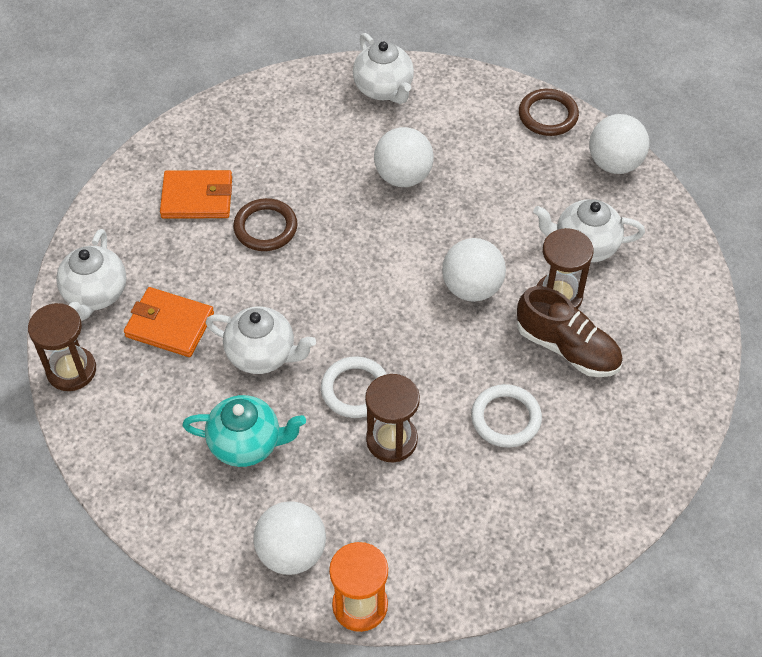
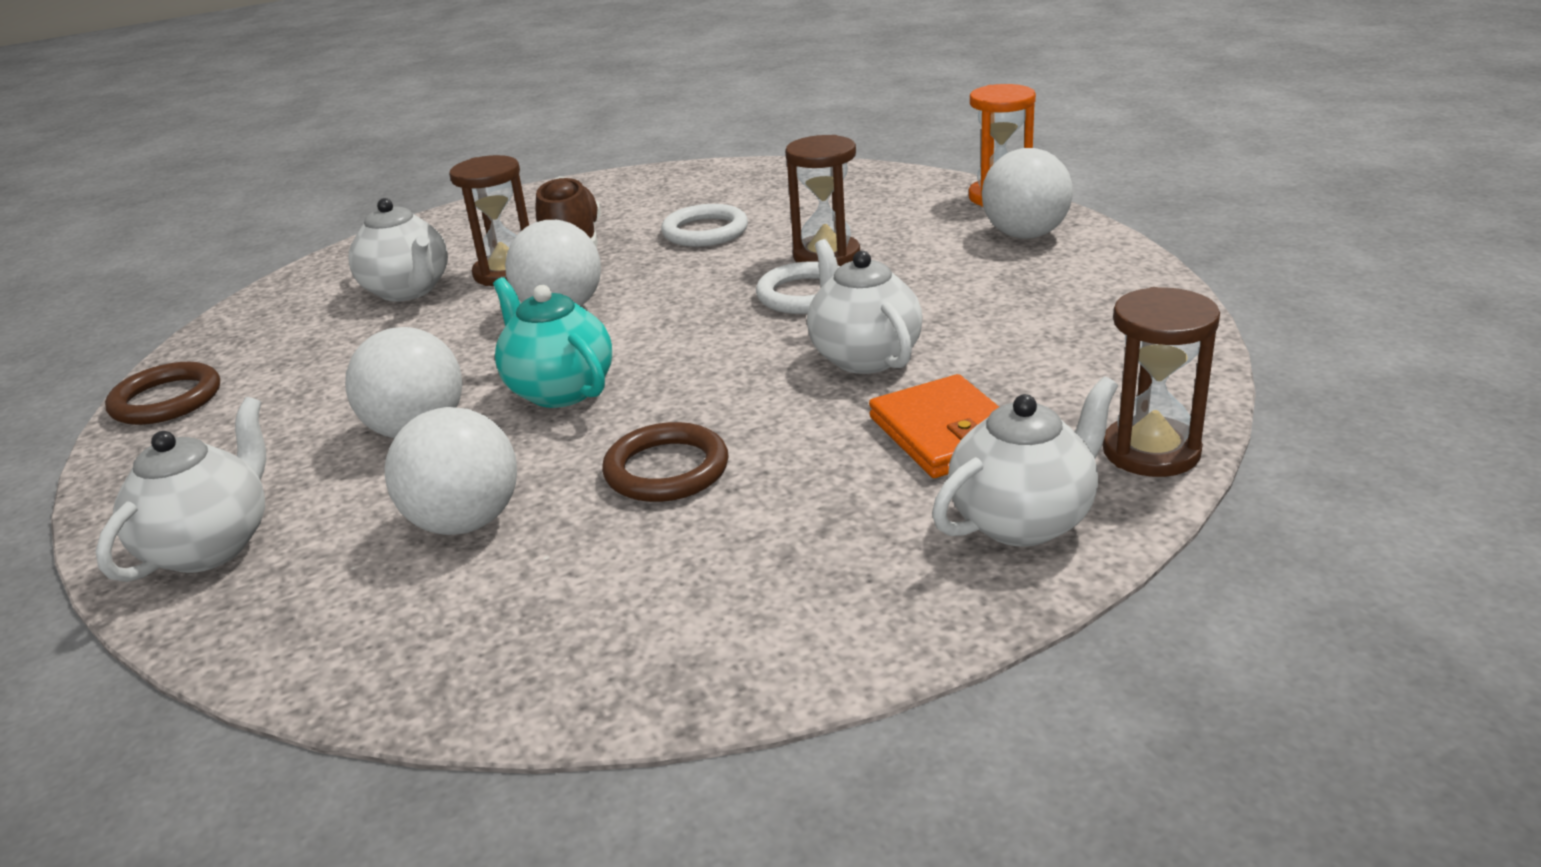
camera: 130 degrees left, 25 degrees down
orange wallet [160,170,232,219] -> none
turquoise teapot [182,395,306,467] -> turquoise teapot moved to [493,277,612,408]
white ball [589,114,649,174] -> white ball moved to [385,407,517,535]

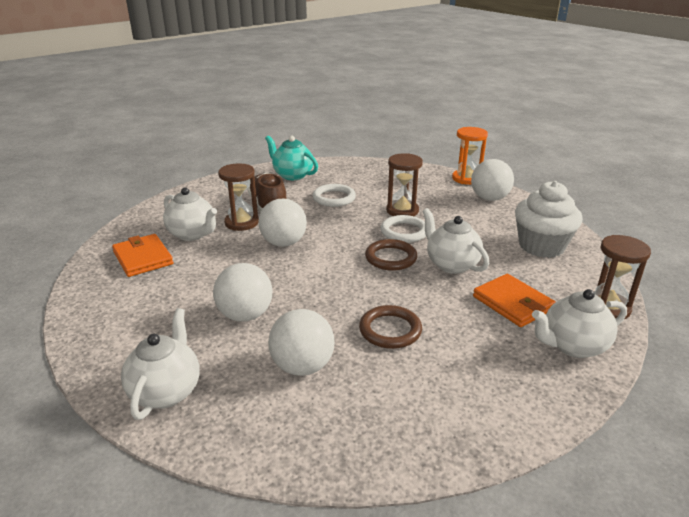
camera: 15 degrees left, 0 degrees up
brown ring [105,362,220,425] -> brown ring moved to [365,239,417,271]
turquoise teapot [493,277,612,408] -> turquoise teapot moved to [265,136,318,180]
white teapot [932,376,1118,547] -> white teapot turned 150 degrees counterclockwise [532,289,627,358]
none -> orange wallet [112,234,173,277]
none -> white cupcake [515,181,583,258]

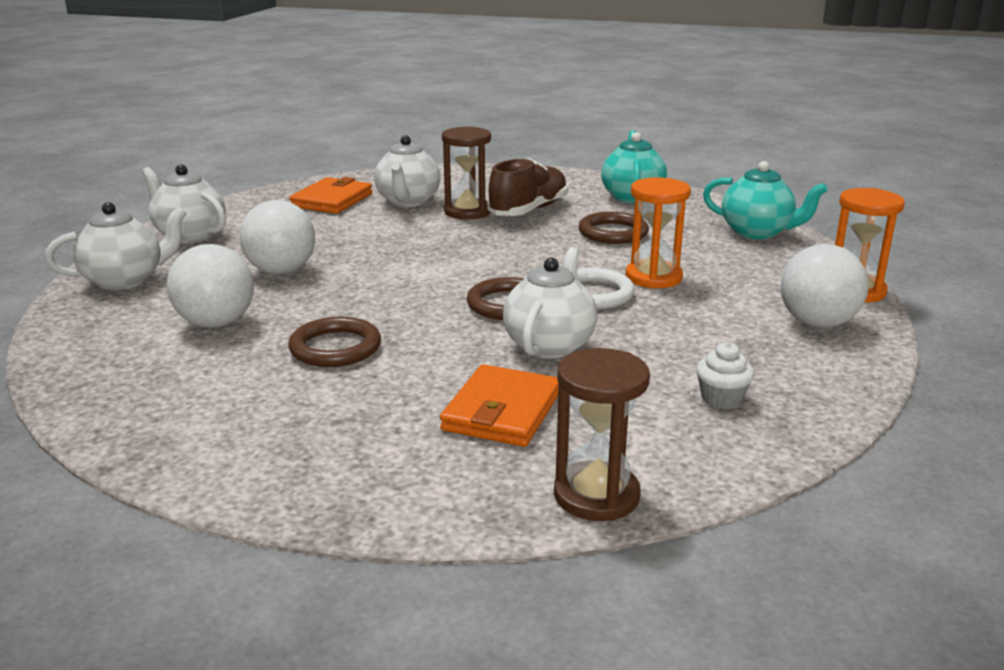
camera: 55 degrees right, 5 degrees down
white ball [258,198,307,247] -> none
white ring [313,184,356,207] -> brown ring [579,212,649,244]
brown hourglass [386,153,423,216] -> orange hourglass [626,177,691,289]
white cupcake [515,181,583,258] -> white cupcake [696,342,754,409], size x0.45
white teapot [532,289,627,358] -> white teapot moved to [142,164,226,243]
none -> turquoise teapot [703,161,828,239]

